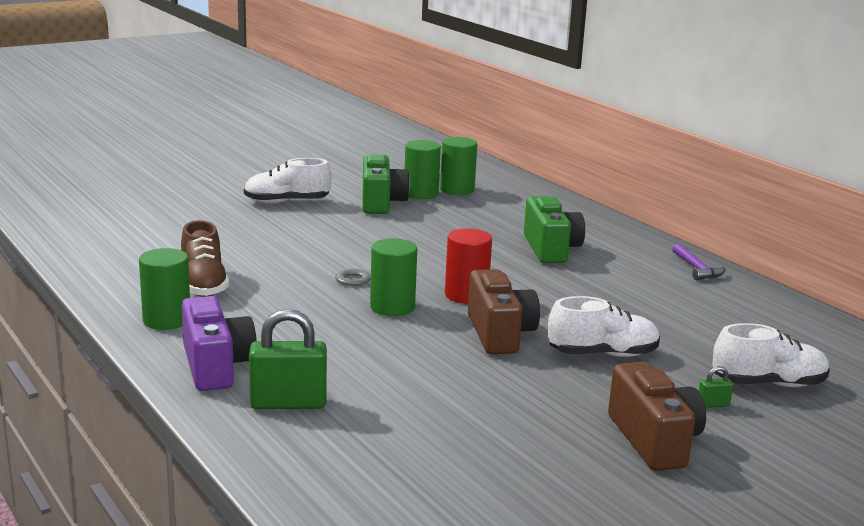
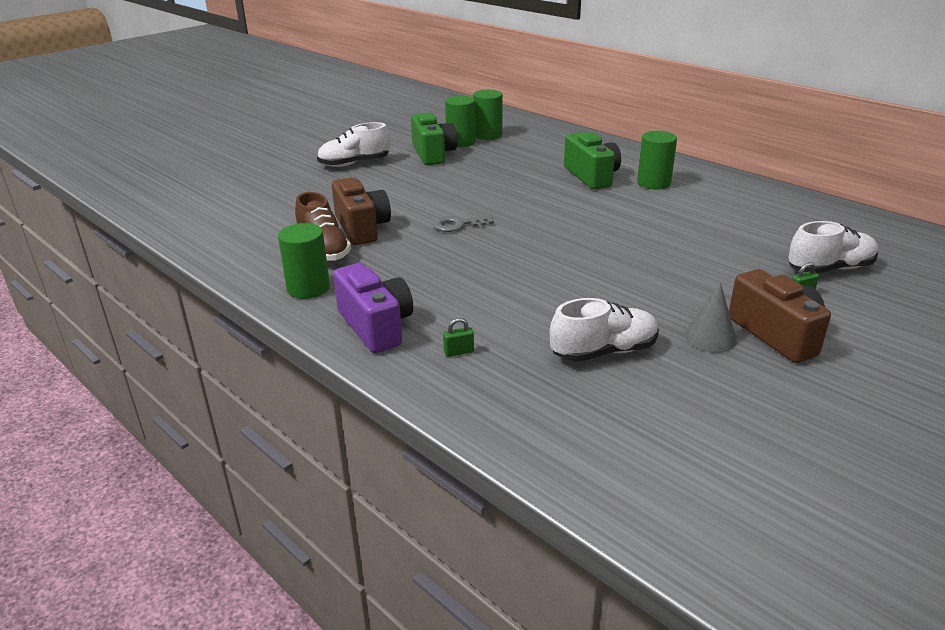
camera: 10 degrees left, 10 degrees up
green padlock [249,309,327,409] -> green padlock [443,318,474,357], size x0.43
green cylinder [370,238,417,316] -> green cylinder moved to [637,131,677,190]
red cylinder [445,228,492,304] -> none
brown camera [468,269,540,354] -> brown camera moved to [332,177,391,245]
white shoe [548,296,660,357] -> white shoe moved to [550,298,659,362]
purple hammer [672,243,726,280] -> none
none -> grey cone [684,283,737,353]

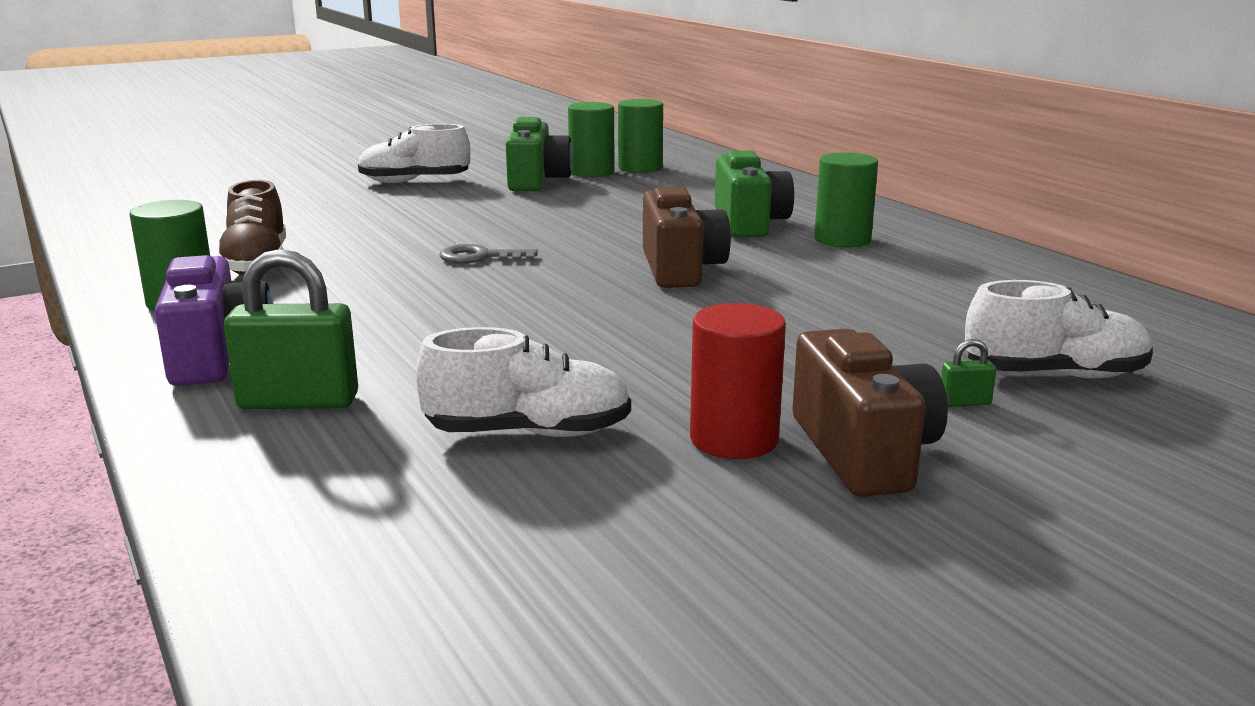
camera: 15 degrees right, 10 degrees down
brown camera [332,177,391,245] -> brown camera moved to [643,187,731,288]
green padlock [443,318,474,357] -> green padlock [224,249,358,409], size x2.31
grey cone [684,283,737,353] -> red cylinder [690,303,786,459]

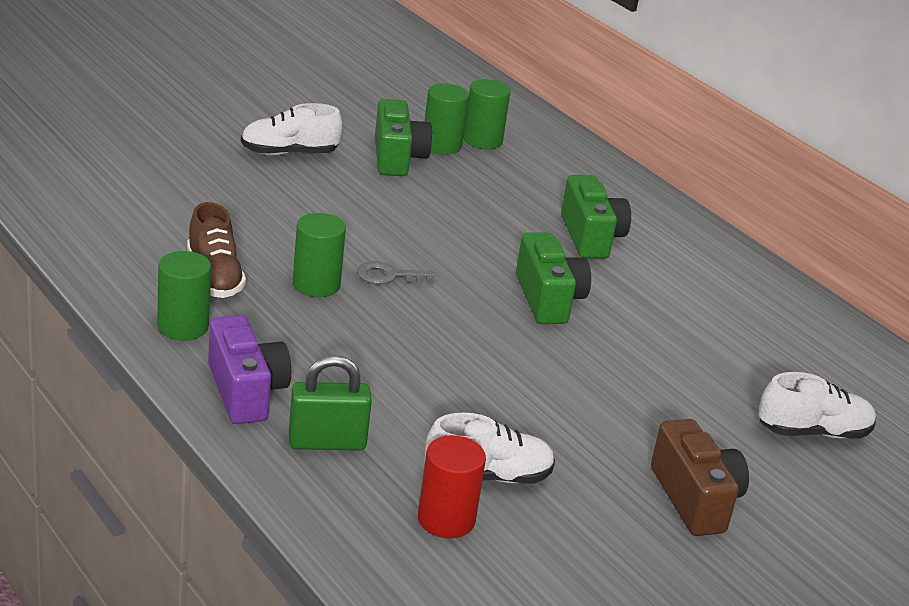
camera: 10 degrees left, 10 degrees up
brown camera [643,187,731,288] -> green camera [516,233,591,324]
red cylinder [690,303,786,459] -> red cylinder moved to [418,435,486,538]
green cylinder [814,152,878,247] -> green cylinder moved to [293,213,346,297]
green padlock [941,339,996,407] -> none

